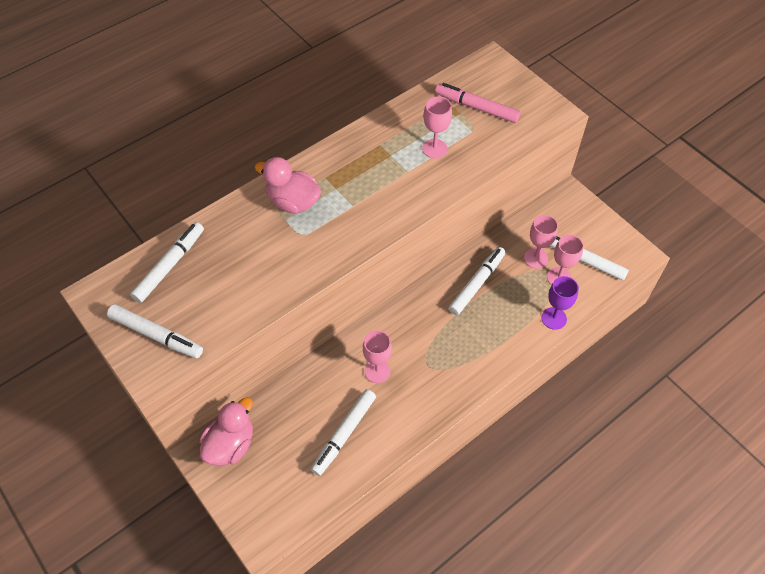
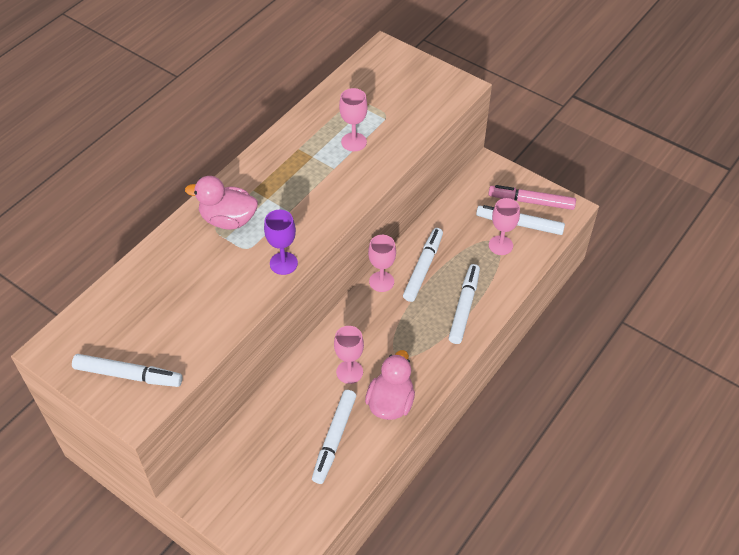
camera: 15 degrees left, 5 degrees down
white marker [130,222,204,303] -> white marker moved to [449,264,480,344]
pink duck [199,397,253,466] -> pink duck moved to [365,350,415,420]
pink marker [435,83,521,123] -> pink marker moved to [488,185,576,210]
pink goblet [524,215,558,269] -> pink goblet moved to [368,235,396,292]
purple goblet [542,276,579,330] -> purple goblet moved to [264,210,298,275]

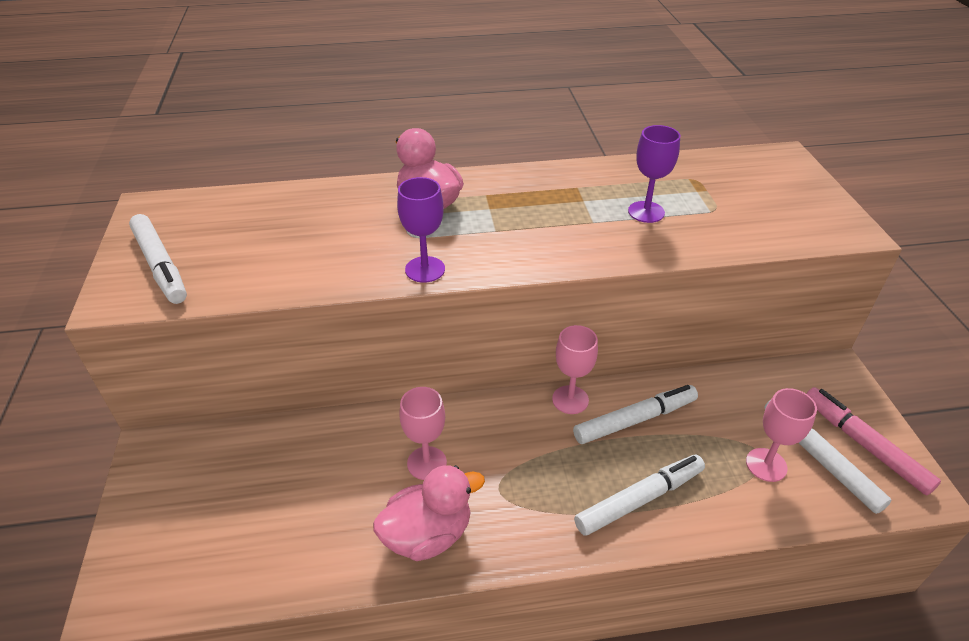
camera: 45 degrees right, 10 degrees down
white marker [312,390,356,484] -> none
pink goblet [339,88,368,151] -> purple goblet [628,125,680,223]

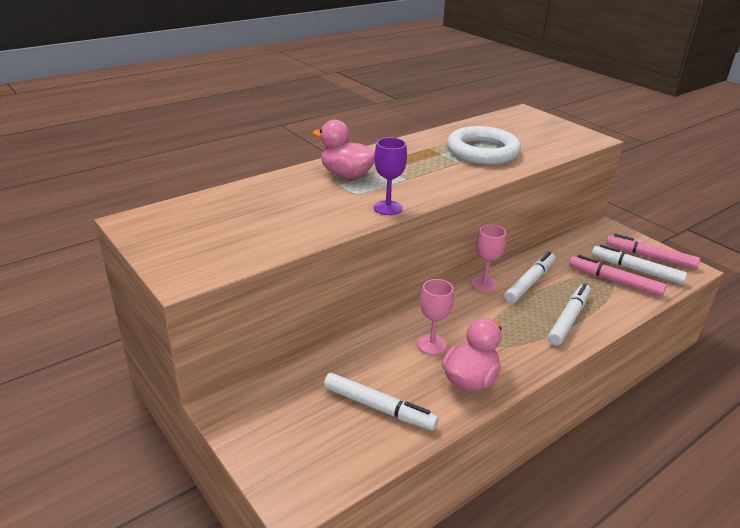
camera: 30 degrees left, 10 degrees down
white marker [129,214,187,304] -> white marker moved to [324,373,438,430]
purple goblet [628,125,680,223] -> white ring [447,126,521,165]
pink goblet [746,388,817,482] -> pink marker [569,255,666,297]

